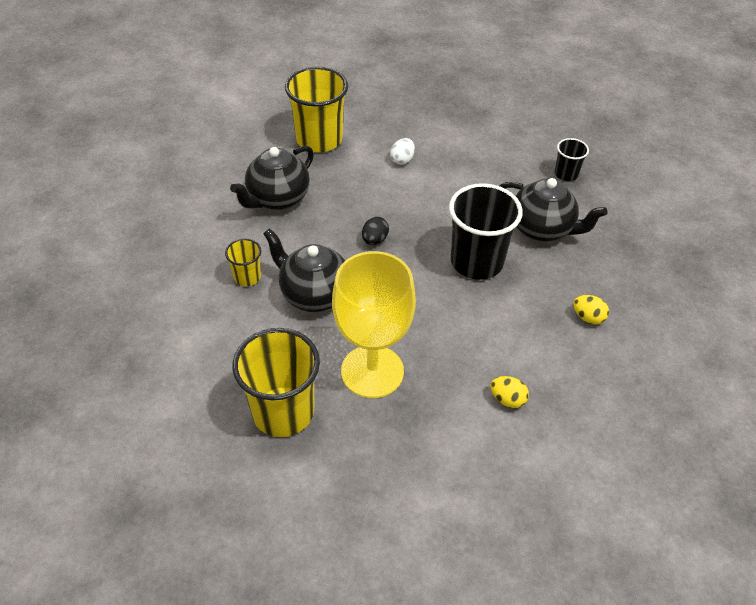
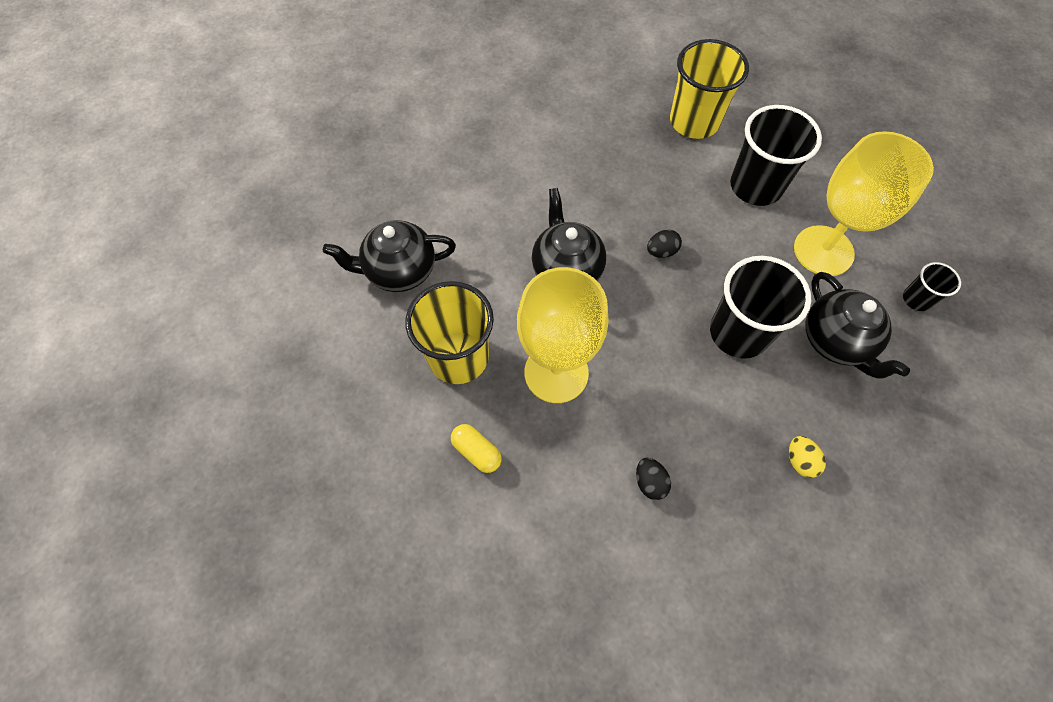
camera: 40 degrees right, 15 degrees up
yellow cup [225,238,261,286] -> none
black teapot [230,145,314,210] -> black teapot moved to [323,220,456,292]
white egg [390,138,415,165] -> black cup [730,105,822,206]
yellow egg [490,376,529,408] -> black egg [636,458,671,500]
none -> yellow capsule [451,424,502,473]
none -> yellow goblet [794,131,934,276]

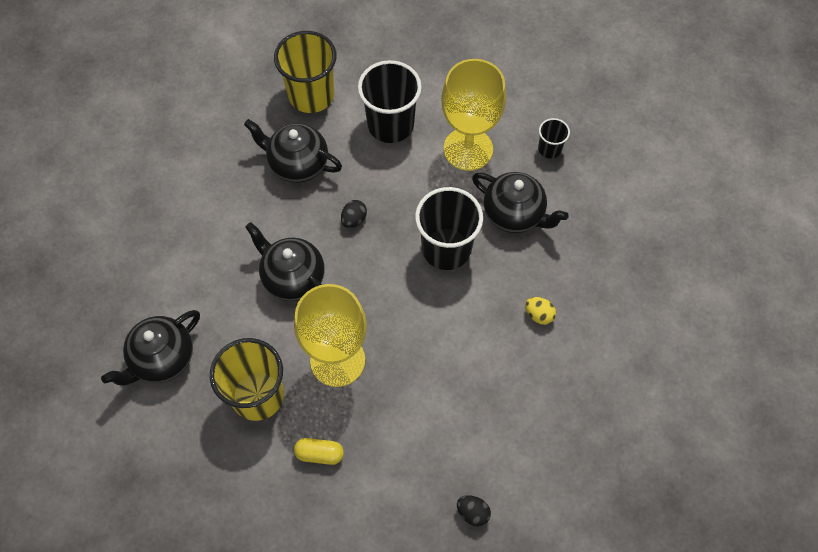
camera: 35 degrees left, 0 degrees up
black egg [636,458,671,500] -> black egg moved to [457,495,491,526]
none -> black teapot [244,119,342,183]

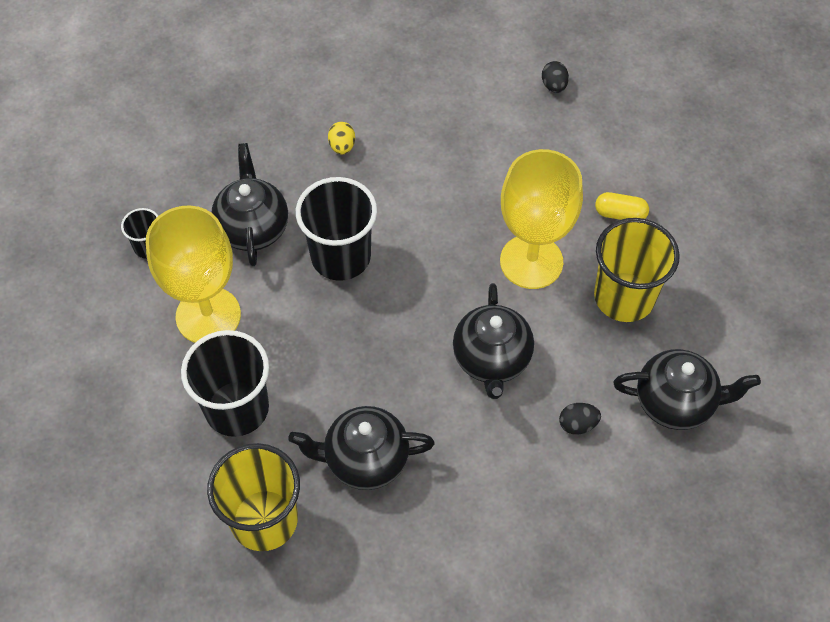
camera: 130 degrees left, 5 degrees down
black teapot [244,119,342,183] -> black teapot turned 105 degrees clockwise [288,406,435,490]
yellow capsule [294,438,344,465] -> yellow capsule turned 45 degrees counterclockwise [595,192,649,220]
black egg [341,200,367,228] -> black egg moved to [559,403,601,435]

